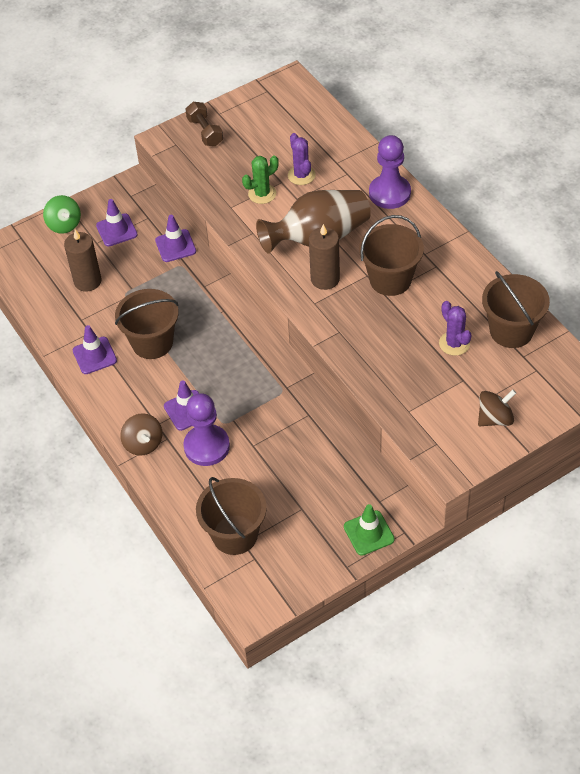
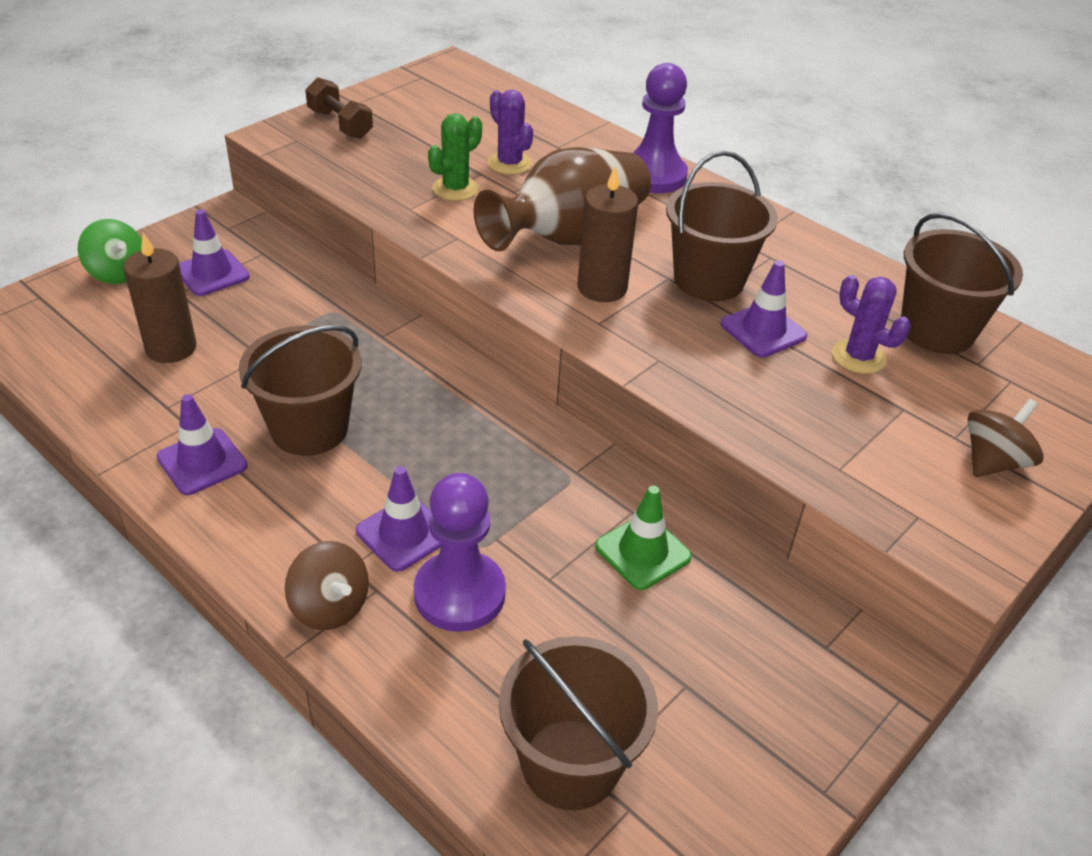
camera: 20 degrees left, 10 degrees down
purple traffic cone [155,215,196,262] -> purple traffic cone moved to [721,260,807,357]
green traffic cone [344,504,395,556] -> green traffic cone moved to [595,486,692,590]

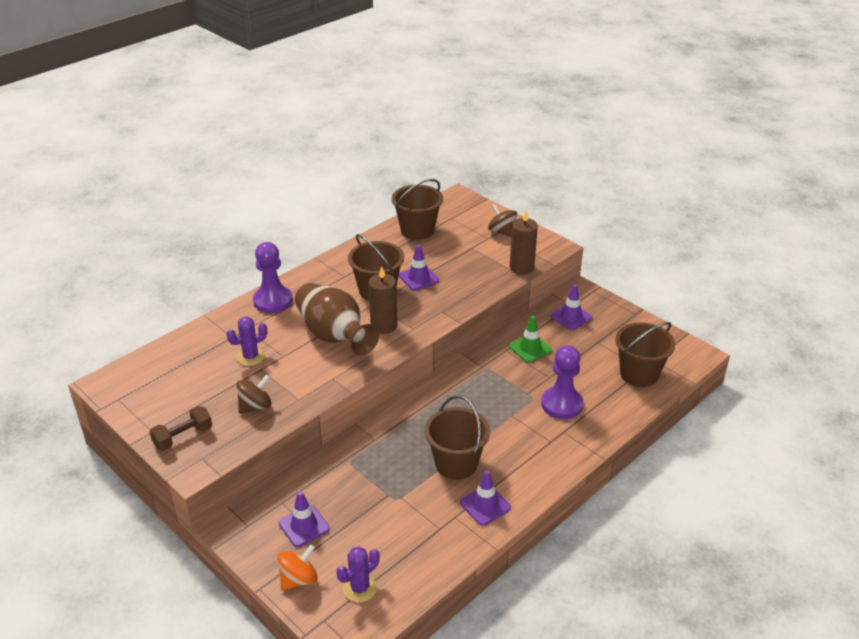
camera: 85 degrees left, 5 degrees down
green spinning top [78,219,142,284] -> orange spinning top [278,544,318,591]
brown candle [123,233,197,363] -> brown candle moved to [510,211,538,275]
brown spinning top [285,541,369,630] -> brown spinning top moved to [236,375,272,414]
purple traffic cone [356,466,441,572] -> purple traffic cone moved to [551,284,592,330]
green cactus [428,113,482,201] -> none
purple cactus [832,275,910,374] -> purple cactus moved to [337,546,380,602]

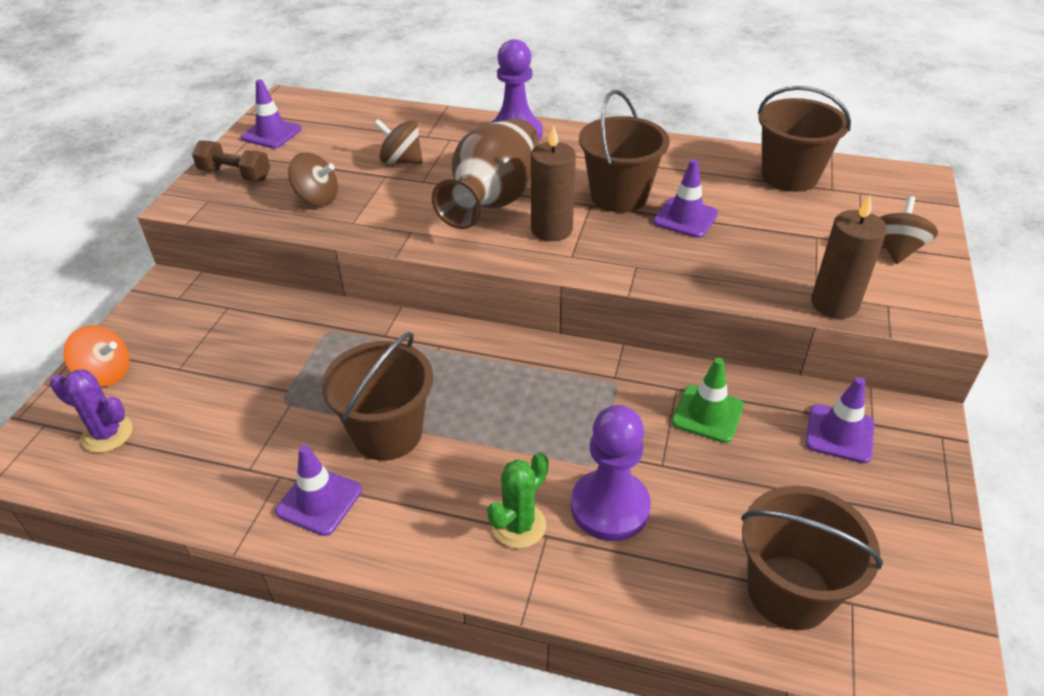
camera: 60 degrees right, 5 degrees up
purple cactus [227,316,267,366] -> brown spinning top [374,119,423,164]
purple traffic cone [279,491,330,547] -> purple traffic cone moved to [241,79,302,148]
none -> green cactus [487,452,549,548]

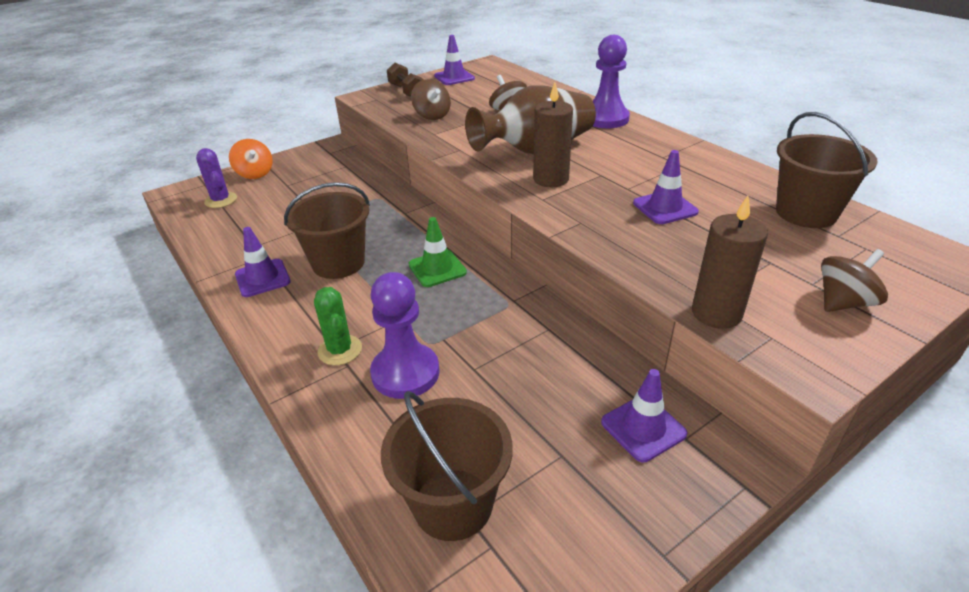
camera: 40 degrees right, 5 degrees down
green cactus [487,452,549,548] -> green cactus turned 75 degrees clockwise [314,287,362,365]
brown bucket [579,90,670,213] -> none
green traffic cone [672,358,744,443] -> green traffic cone moved to [408,217,467,287]

